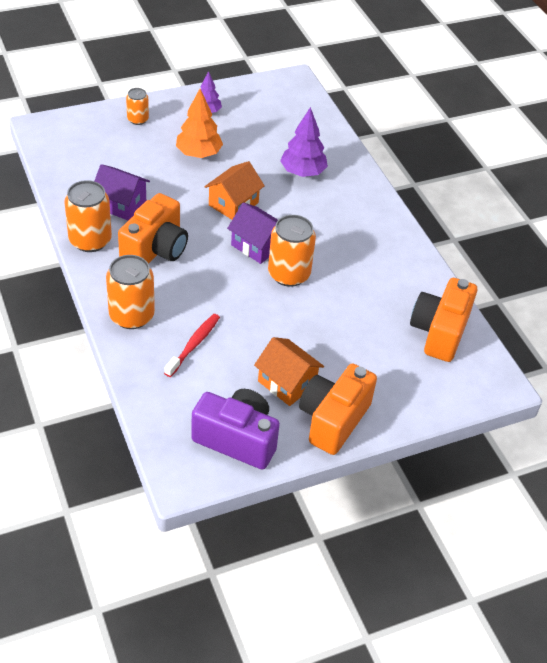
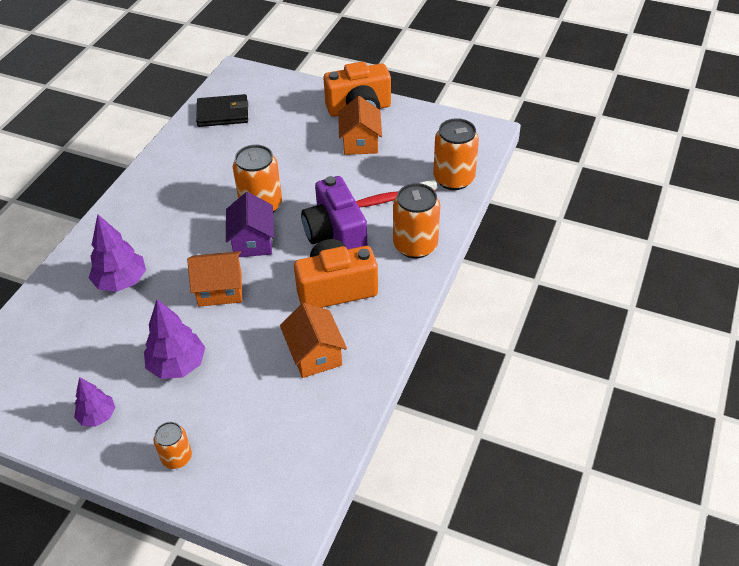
camera: 130 degrees left, 0 degrees up
orange can [64,180,112,252] -> orange can moved to [433,118,479,190]
purple house [95,164,150,221] -> orange house [280,303,347,378]
orange tree [176,89,223,158] -> purple tree [144,299,205,379]
purple camera [191,389,280,469] -> purple camera moved to [301,176,367,250]
orange camera [410,278,477,362] -> black wallet [196,94,248,127]

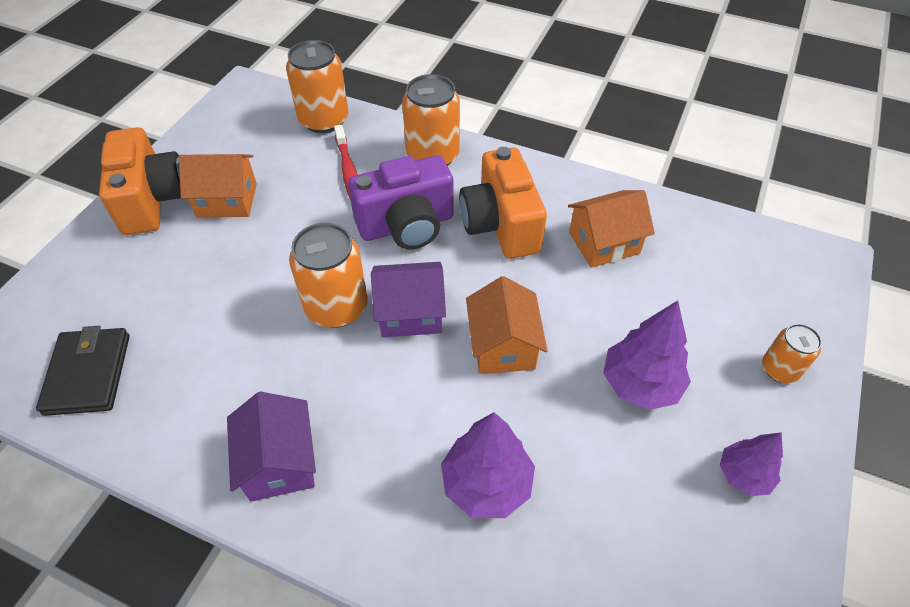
camera: 90 degrees left, 5 degrees up
none -> purple house [227,392,316,502]

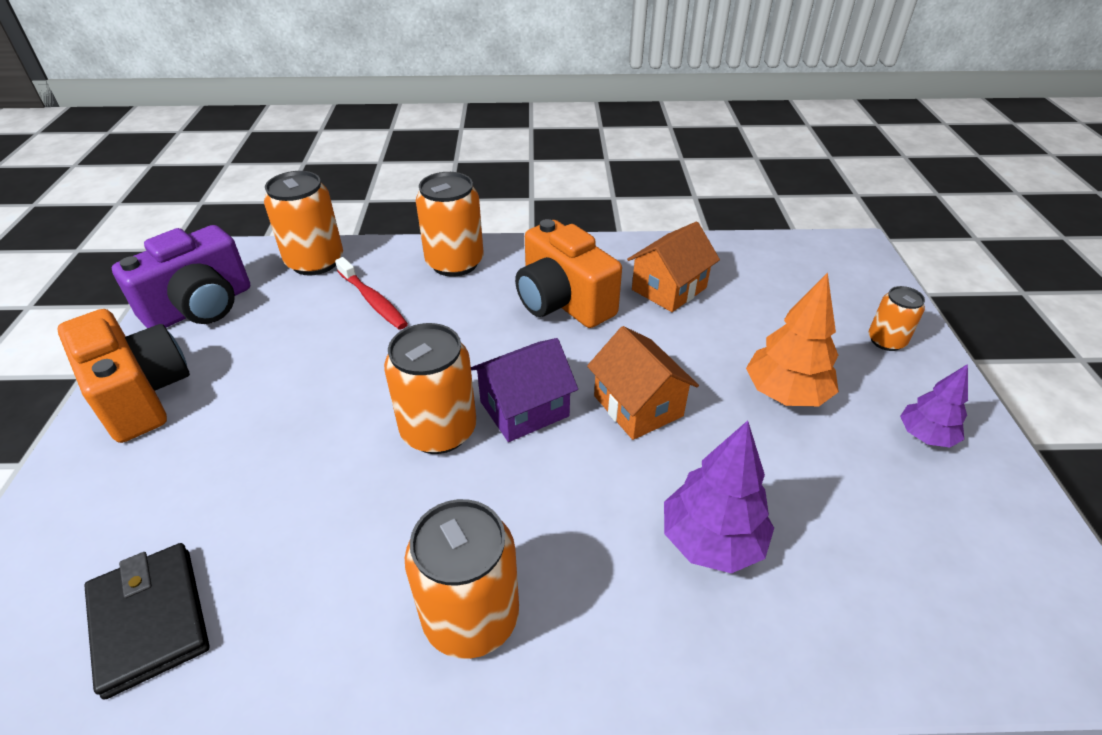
camera: 25 degrees left, 10 degrees down
orange house [179,154,257,218] -> none
purple house [227,392,316,502] -> orange can [405,499,519,659]
purple camera [348,155,454,249] -> purple camera moved to [112,225,250,328]
purple tree [603,300,691,410] -> orange tree [746,273,839,407]

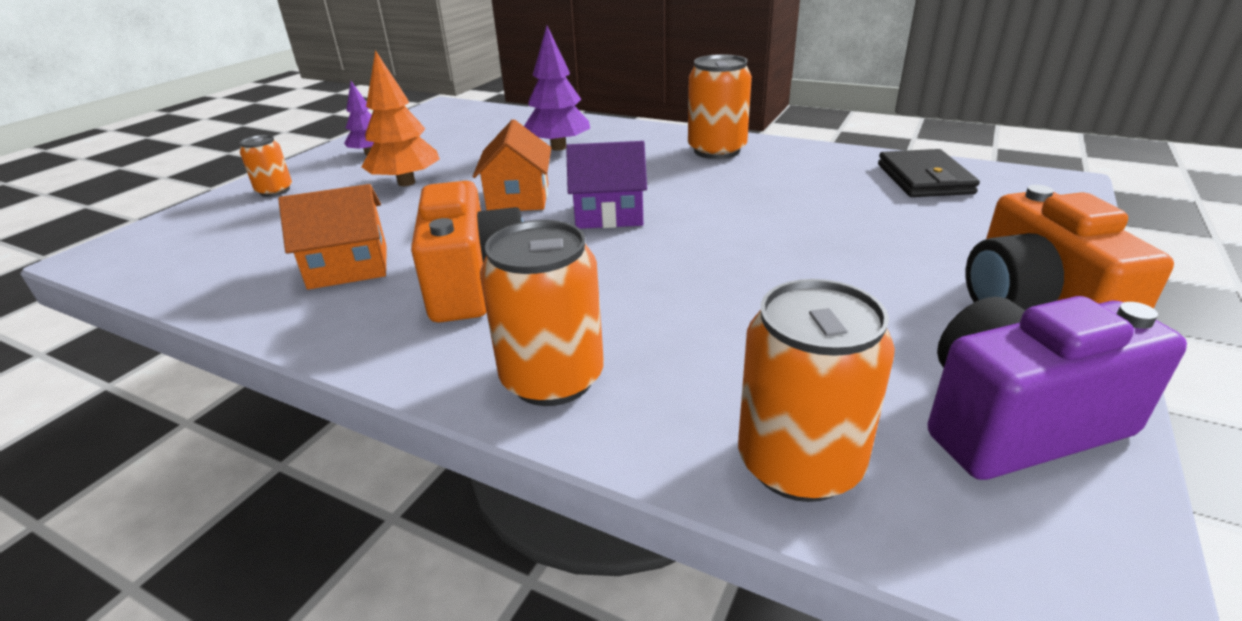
camera: 150 degrees left, 10 degrees down
red toothbrush [335,257,408,330] -> none
orange can [384,323,477,454] -> none

